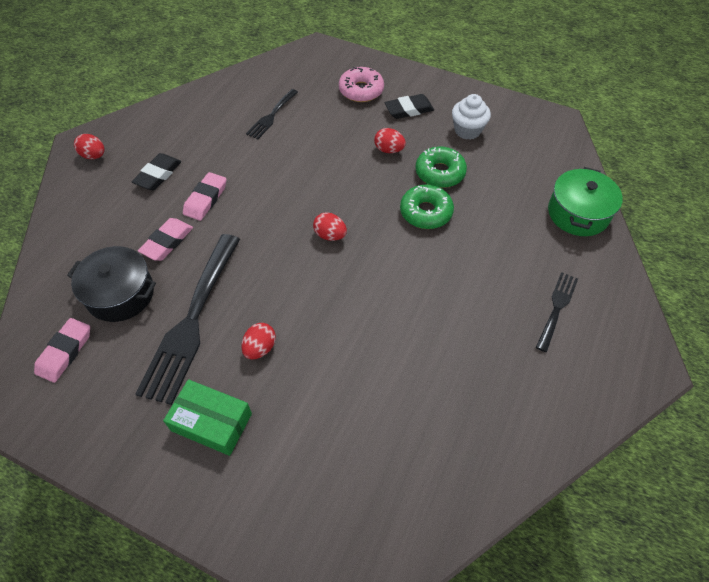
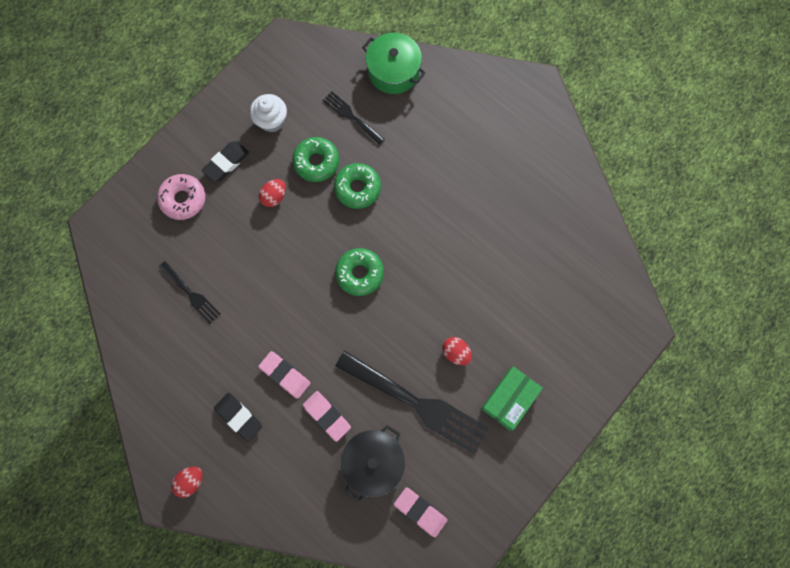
camera: 75 degrees left, 20 degrees up
red egg [313,212,347,241] -> green donut [335,248,384,296]
black eraser [385,94,434,119] -> black eraser turned 45 degrees clockwise [202,141,249,182]
black fork [536,272,578,352] -> black fork moved to [322,91,384,145]

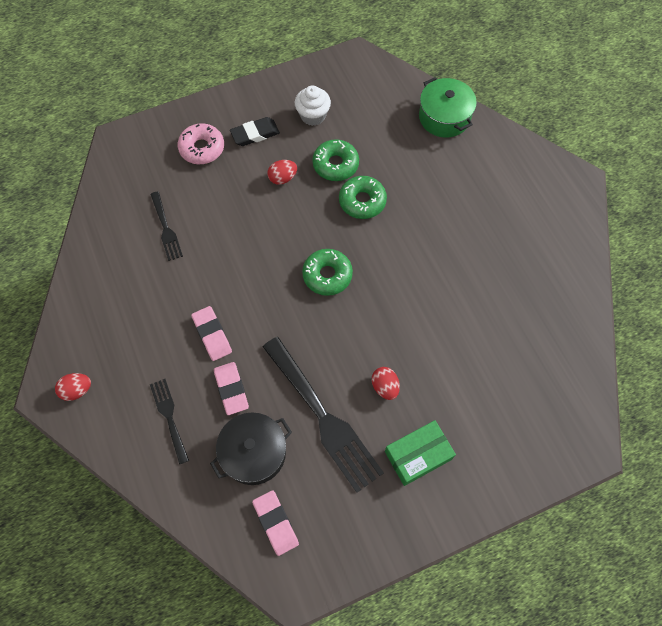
camera: 25 degrees right, 10 degrees down
black eraser [214,393,262,442] -> none
black fork [322,91,384,145] -> black fork moved to [150,379,189,465]

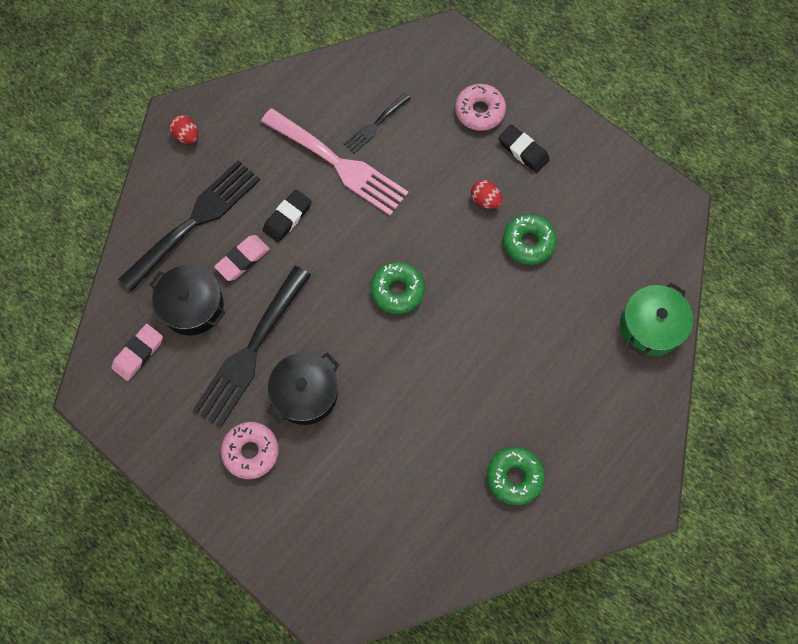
camera: 65 degrees right, 5 degrees up
black fork [150,379,189,465] -> black fork [118,160,260,292], size x1.97
pink eraser [191,306,232,361] -> black eraser [263,189,312,243]
white cupcake [295,85,331,126] -> none
green donut [339,176,387,219] -> green donut moved to [487,447,545,505]
red egg [372,367,400,400] -> black pot [266,353,339,425]
green box [385,420,456,486] -> pink donut [221,422,279,479]
none -> pink fork [261,108,409,216]

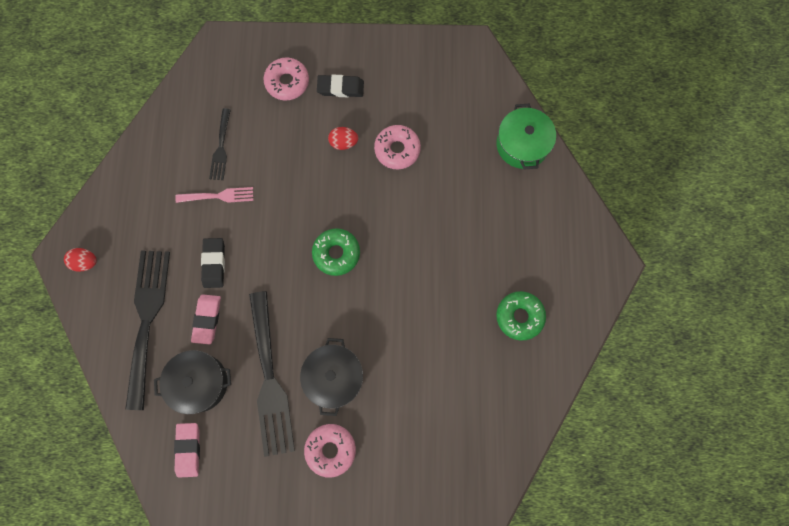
camera: 40 degrees left, 5 degrees up
pink fork [261,108,409,216] -> pink fork [175,187,253,203], size x0.51
green donut [503,214,557,265] -> pink donut [374,125,421,170]

